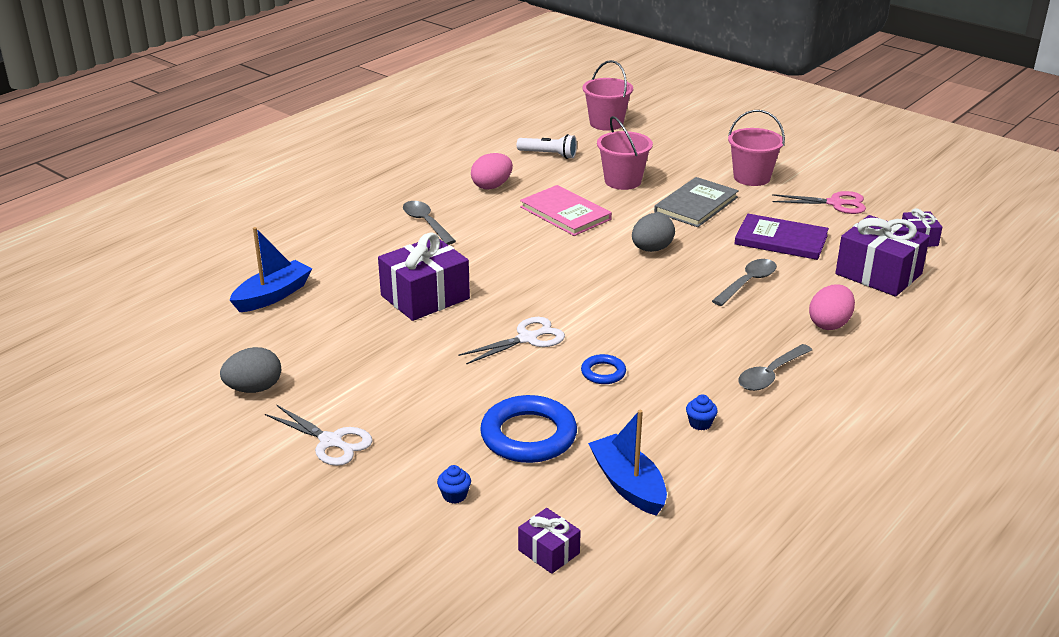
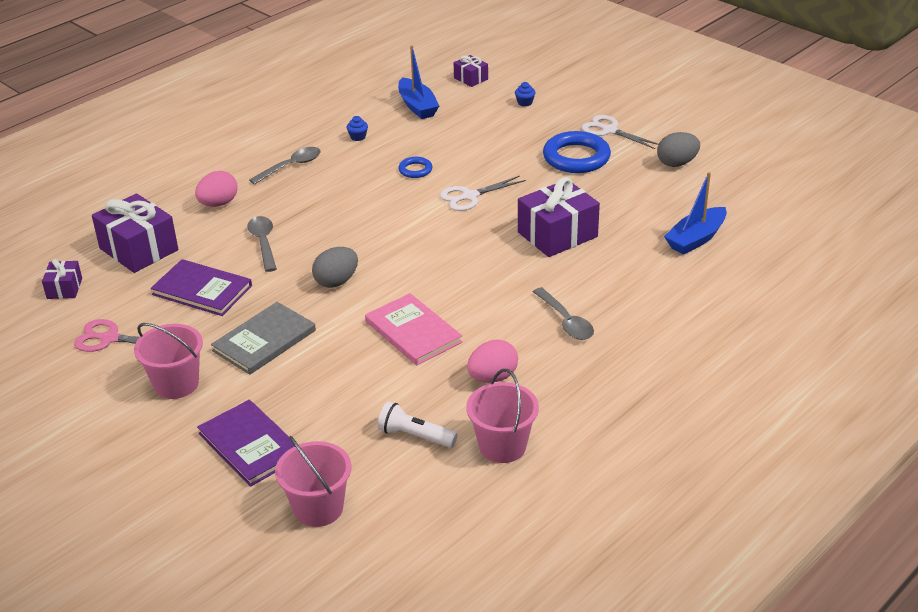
camera: 175 degrees left, 5 degrees up
blue ring [480,395,577,463] -> blue ring moved to [543,131,611,173]
pink bucket [597,116,653,190] -> pink bucket moved to [466,369,539,463]
grey spoon [712,259,777,306] -> grey spoon turned 120 degrees clockwise [247,216,277,272]
none -> purple book [197,400,295,487]

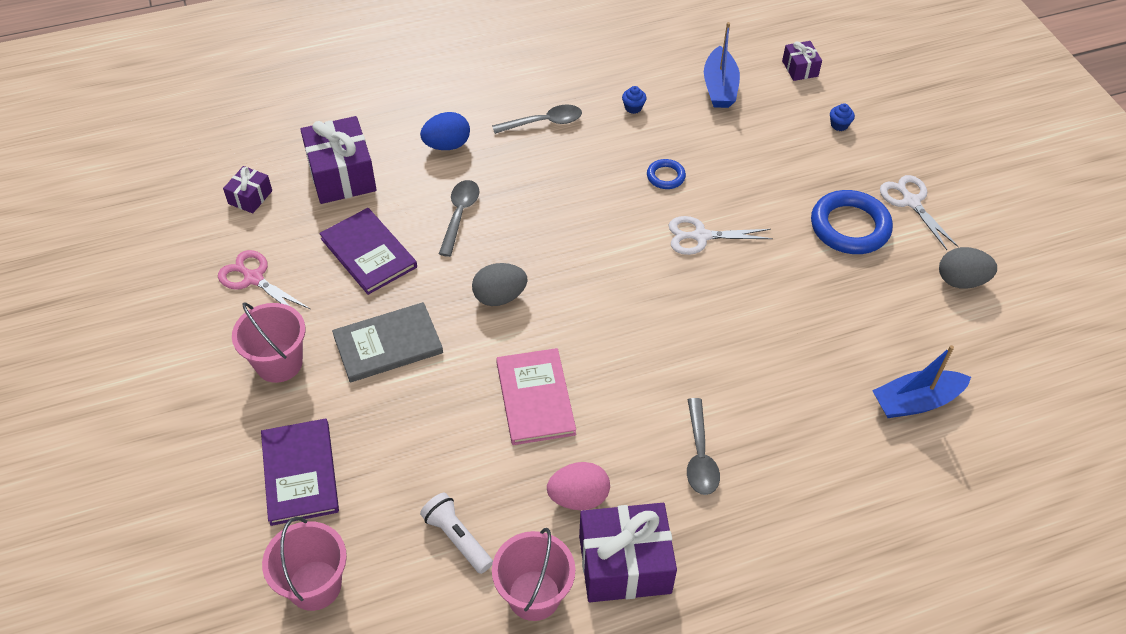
camera: 25 degrees right, 15 degrees up
pink egg [195,171,238,207] -> blue egg [420,112,470,150]
purple gift [518,177,600,257] -> purple gift moved to [579,503,677,602]

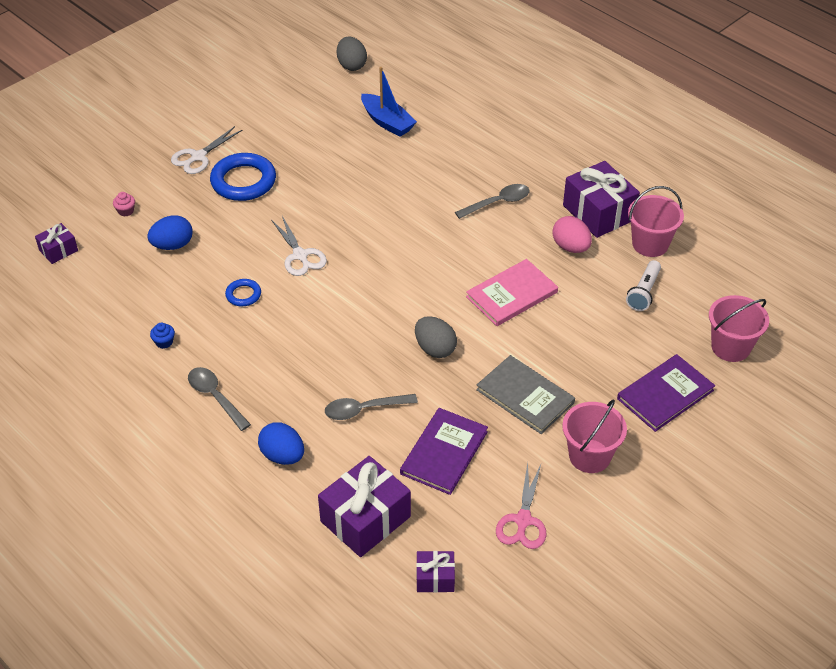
camera: 115 degrees left, 5 degrees down
blue boat [704,22,740,108] -> none
blue cupcake [830,103,855,131] -> pink cupcake [113,192,135,216]
grey egg [939,247,997,289] -> grey egg moved to [337,36,367,71]
none -> blue egg [147,215,193,250]

